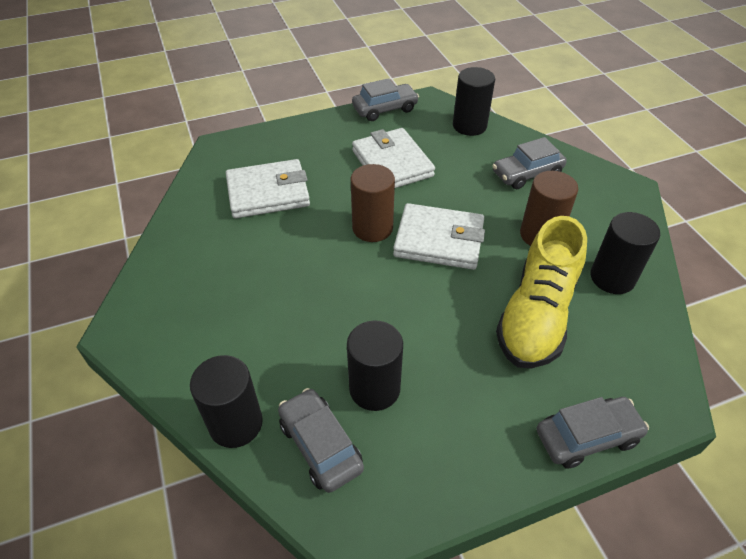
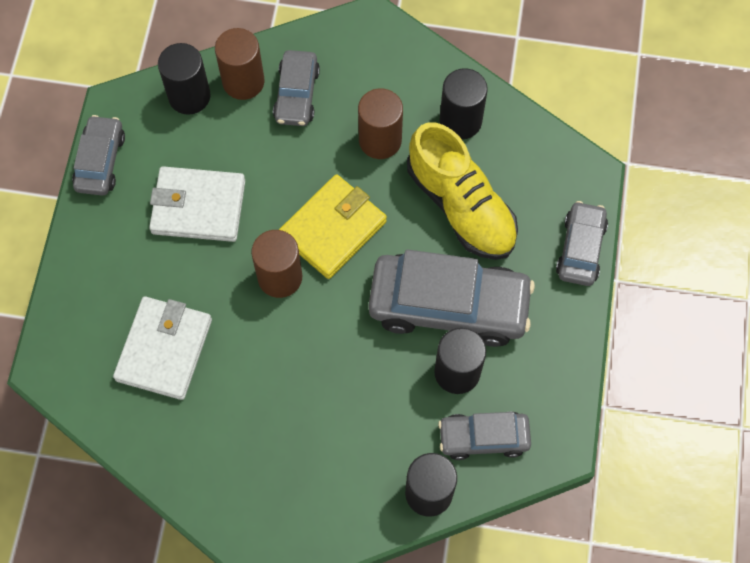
camera: 60 degrees left, 20 degrees up
white wallet [393,203,485,270] -> yellow wallet [279,174,387,279]
none -> brown cylinder [215,28,264,100]
none -> grey car [369,249,535,347]

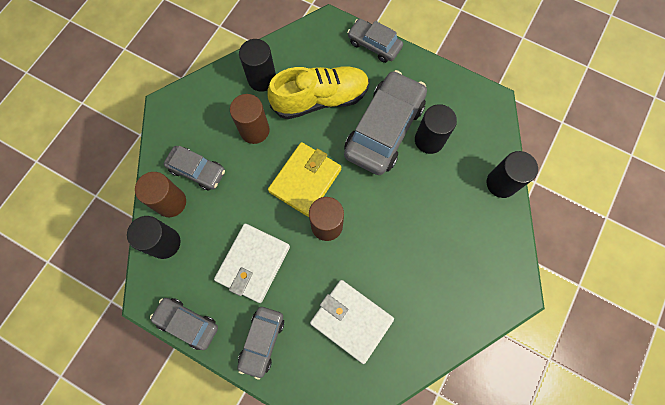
camera: 70 degrees left, 5 degrees up
yellow wallet [279,174,387,279] -> yellow wallet turned 60 degrees clockwise [268,142,341,217]
grey car [438,411,531,460] -> grey car moved to [237,307,284,380]

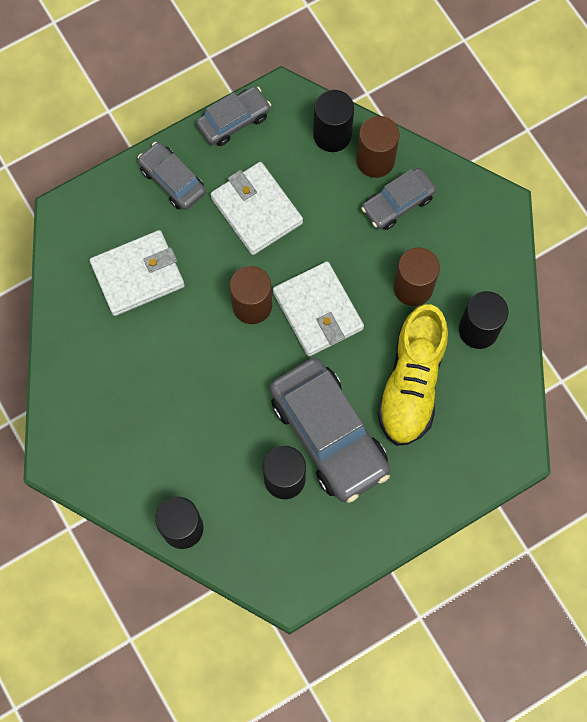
camera: 120 degrees right, 0 degrees up
yellow wallet [268,142,341,217] -> white wallet [273,261,364,356]
grey car [347,19,403,63] -> none

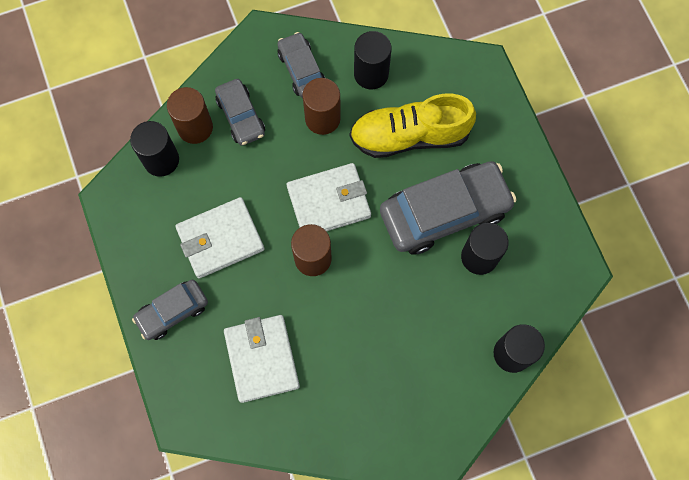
camera: 80 degrees left, 0 degrees up
grey car [196,86,271,146] -> grey car moved to [277,32,325,98]
yellow shoe [377,304,448,446] -> yellow shoe turned 150 degrees clockwise [350,93,476,158]

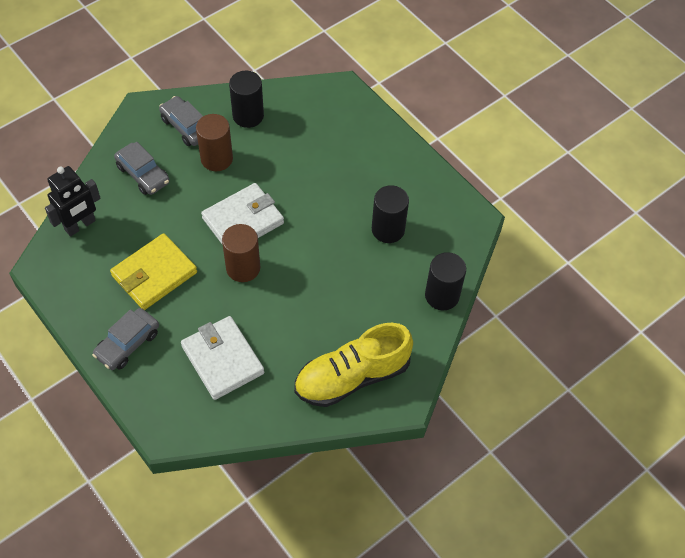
camera: 20 degrees left, 15 degrees down
black cylinder [130,121,179,177] -> black robot [45,166,101,236]
brown cylinder [167,87,213,144] -> none
white wallet [175,197,264,278] -> yellow wallet [110,233,197,310]
yellow shoe [350,93,476,158] -> yellow shoe moved to [294,323,413,407]
grey car [380,161,517,255] -> none

